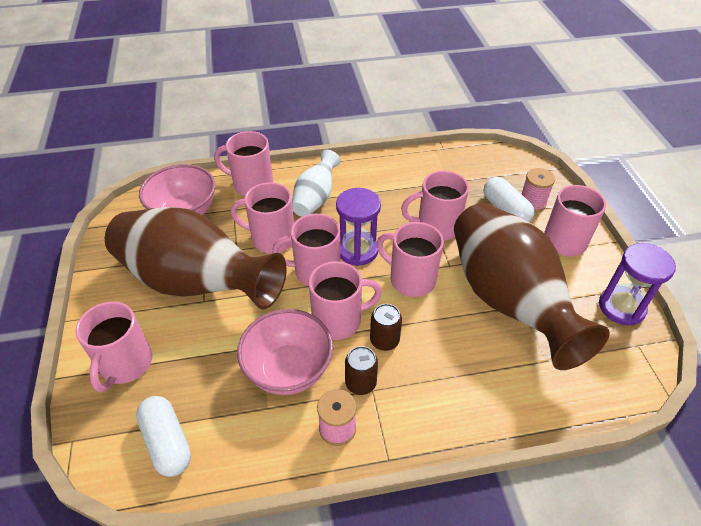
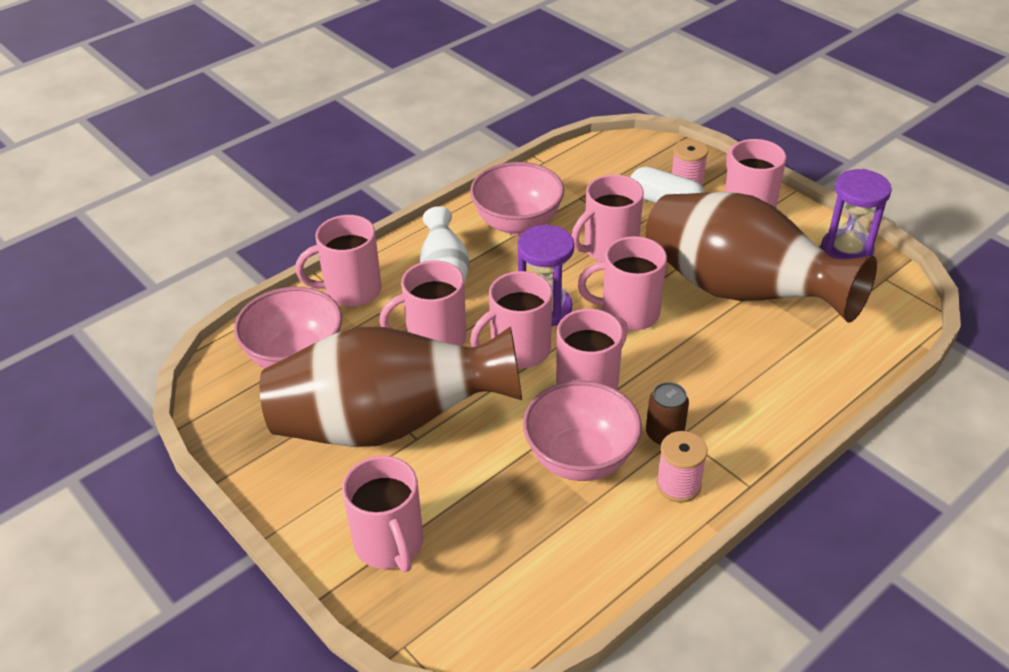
camera: 30 degrees left, 5 degrees down
white capsule [136,396,191,477] -> none
brown can [370,304,402,351] -> none
none -> pink bowl [470,162,564,236]

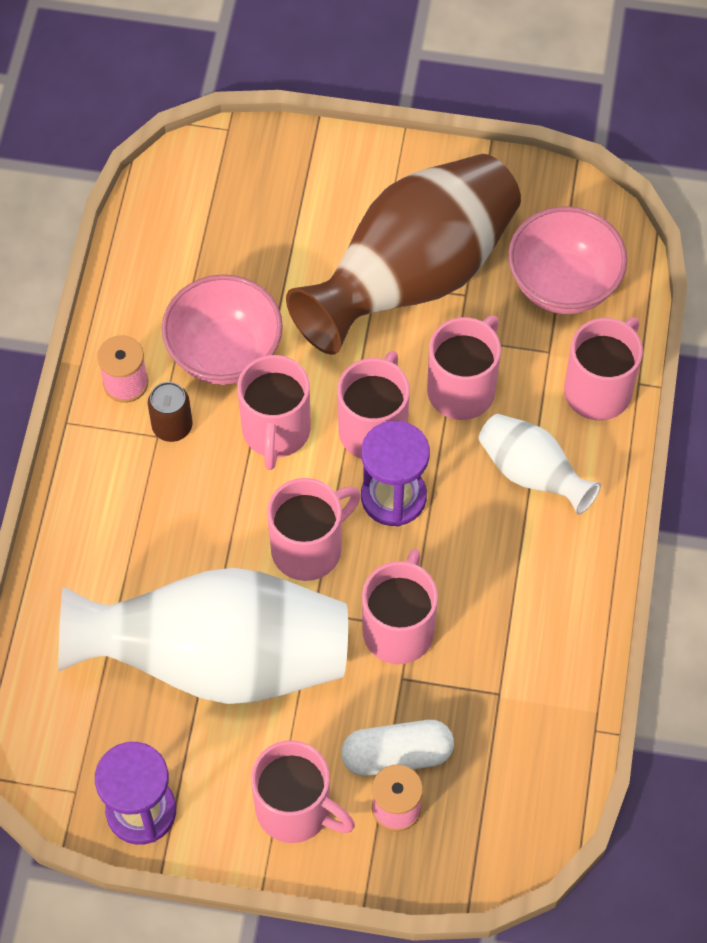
camera: 140 degrees right, 20 degrees up
pink mug [342,456,423,572] -> none
pink bowl [470,162,564,236] -> none
brown vase [645,192,877,323] -> white vase [58,568,348,704]

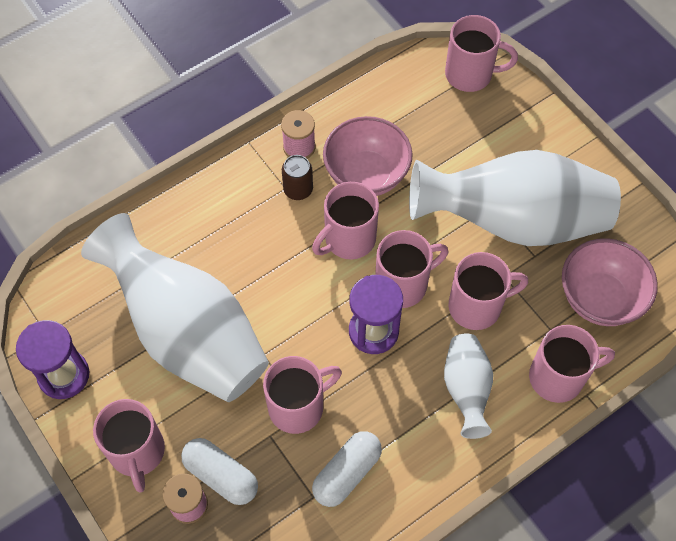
camera: 45 degrees right, 0 degrees up
pink mug [267,478,361,581] -> pink mug moved to [445,15,518,92]
brown vase [286,154,521,355] -> white vase [409,150,621,246]
none -> white capsule [312,431,382,507]

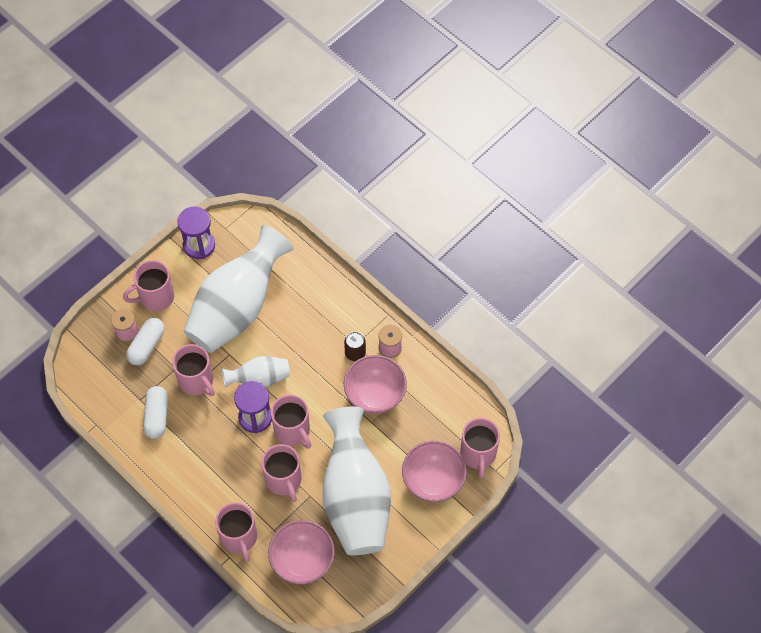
camera: 80 degrees right, 0 degrees up
pink mug [312,182,379,260] -> none
white capsule [312,431,382,507] -> white capsule turned 60 degrees clockwise [143,386,168,439]
white vase [444,333,493,439] -> white vase moved to [222,356,290,387]
none -> pink bowl [402,441,467,502]

